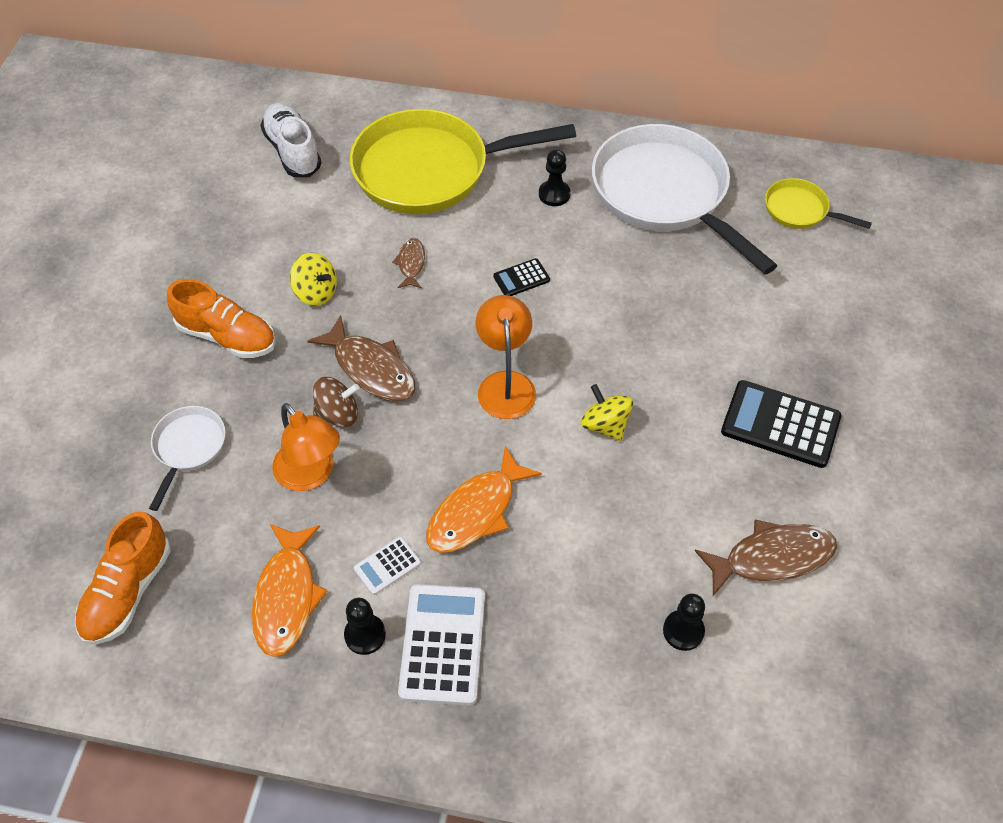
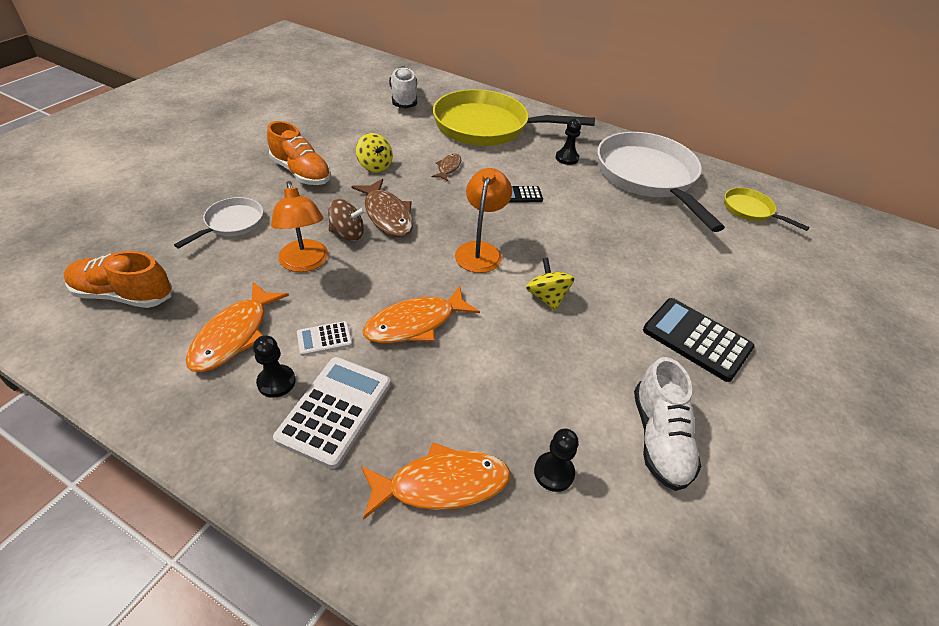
camera: 15 degrees right, 10 degrees down
orange shoe [75,512,171,645] -> orange shoe turned 60 degrees clockwise [64,251,172,308]
brown fish [695,520,837,596] -> white shoe [634,357,701,491]
none -> orange fish [361,442,511,520]

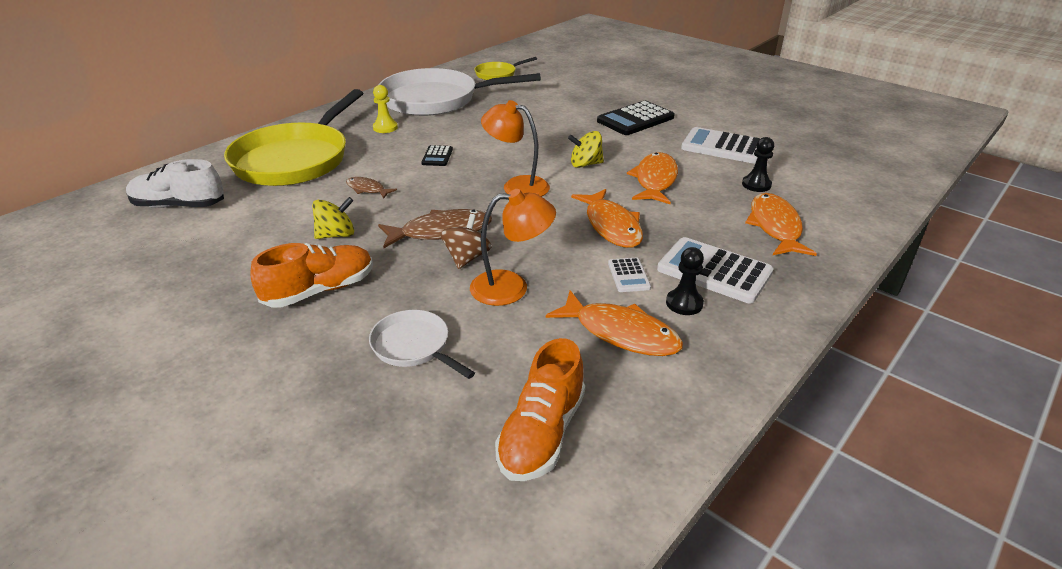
camera: 75 degrees left, 10 degrees down
black pawn [556,118,581,165] -> yellow pawn [373,85,398,133]
white shoe [634,357,701,491] -> white calculator [681,127,761,164]
none -> orange fish [627,152,678,204]

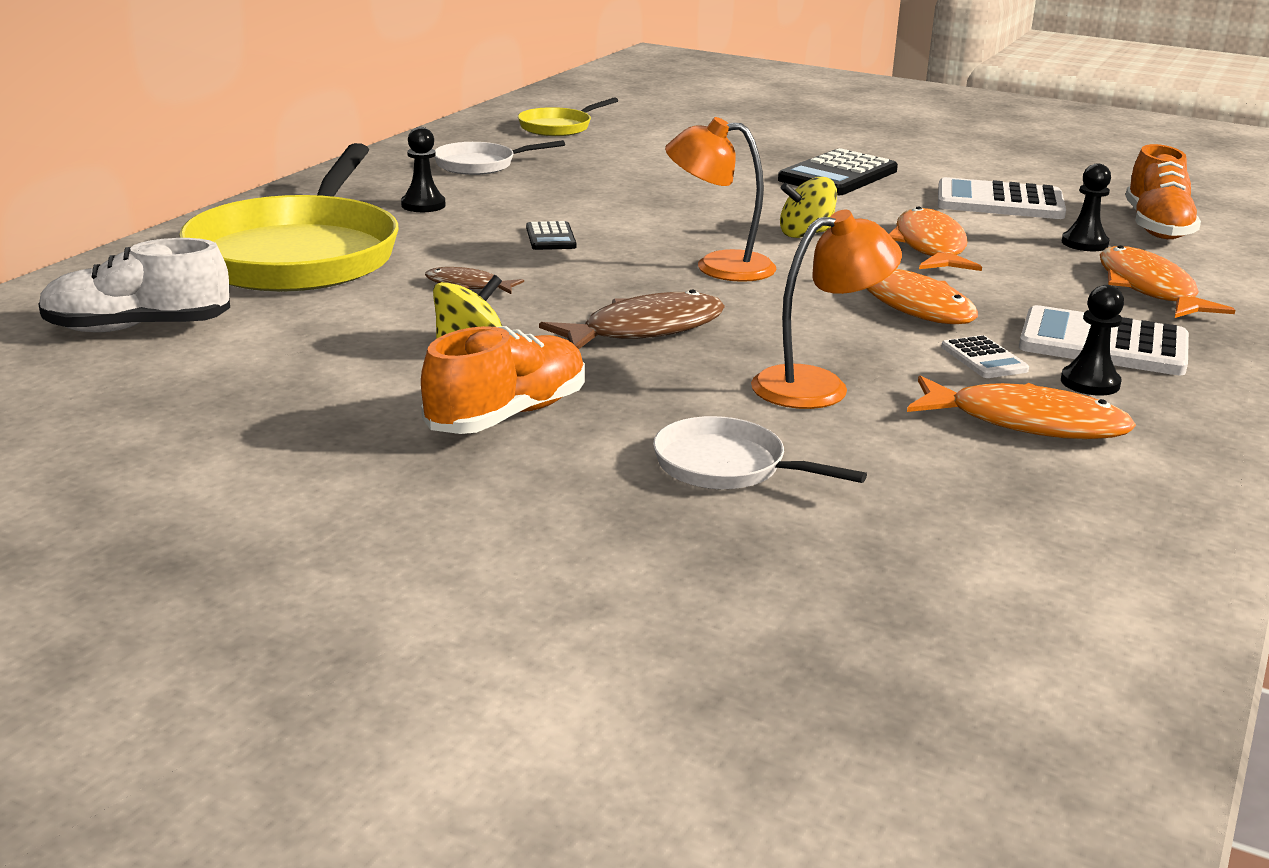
camera: 15 degrees left, 10 degrees down
yellow pawn [373,85,398,133] -> black pawn [401,127,446,212]
white pan [379,68,541,116] -> white pan [434,140,565,175], size x0.46
brown spinning top [441,214,492,269] -> none
orange shoe [495,338,585,481] -> orange shoe moved to [1125,144,1201,239]

